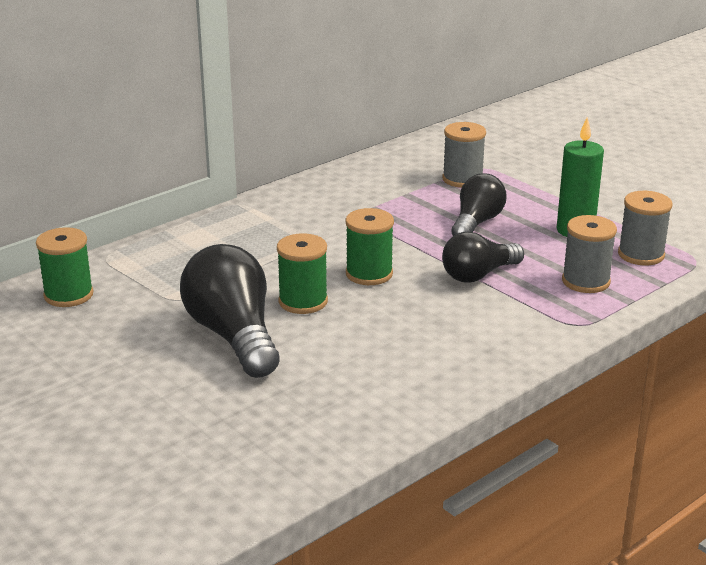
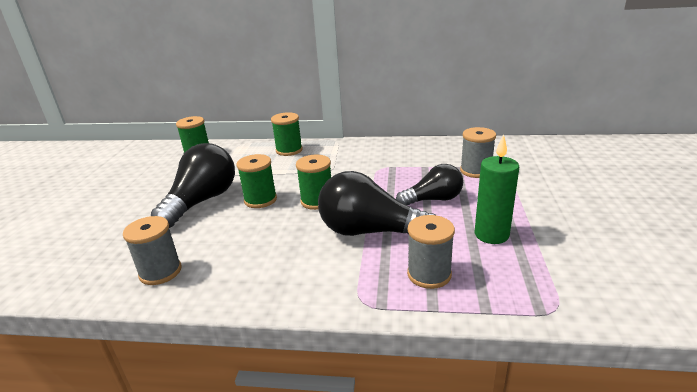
camera: 50 degrees right, 0 degrees up
black light bulb [442,232,524,283] -> black light bulb [318,171,437,236], size x1.58
grey spool [618,191,672,265] -> grey spool moved to [123,216,182,285]
none -> green spool [271,112,303,156]

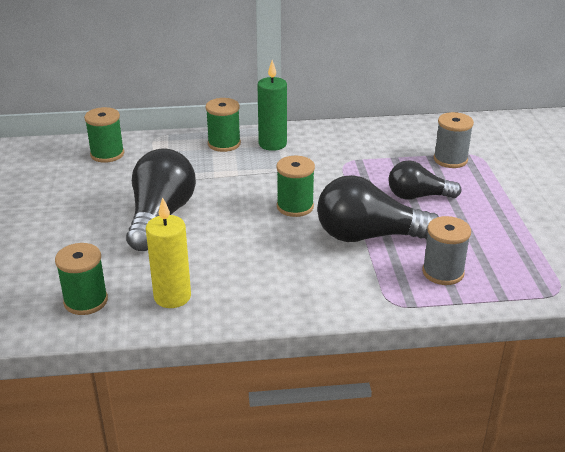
camera: 15 degrees left, 5 degrees up
grey spool [123,216,182,285] -> yellow candle [146,197,191,308]
green spool [237,154,277,208] -> green spool moved to [55,243,108,315]
black light bulb [396,164,463,205] -> black light bulb turned 150 degrees counterclockwise [388,160,462,200]
green candle [475,135,519,244] -> green candle moved to [258,60,287,151]

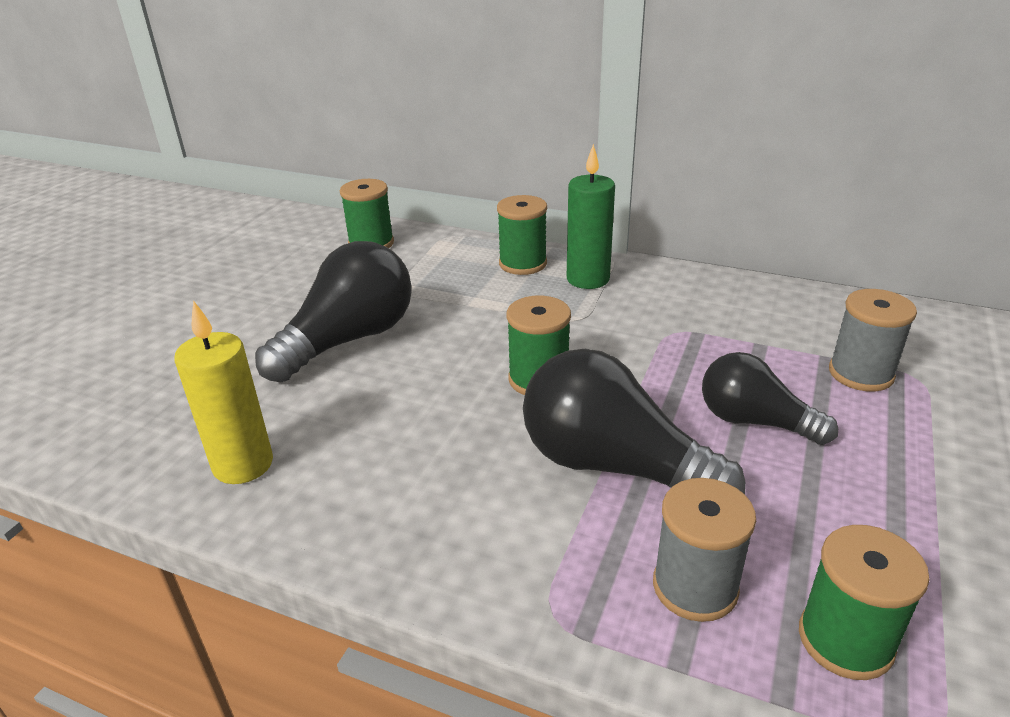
camera: 30 degrees right, 0 degrees up
green spool [55,243,108,315] -> green spool moved to [799,525,930,680]

